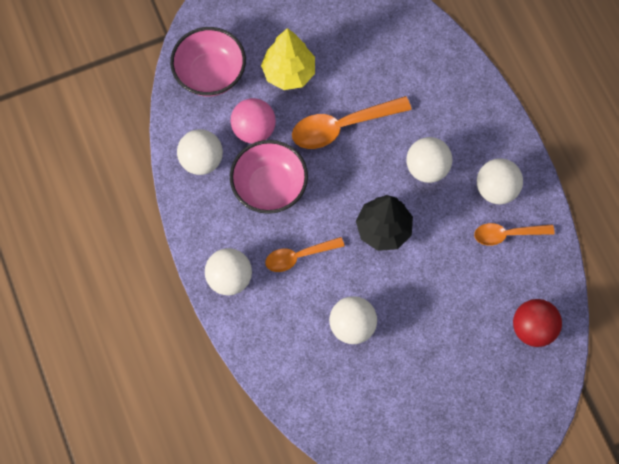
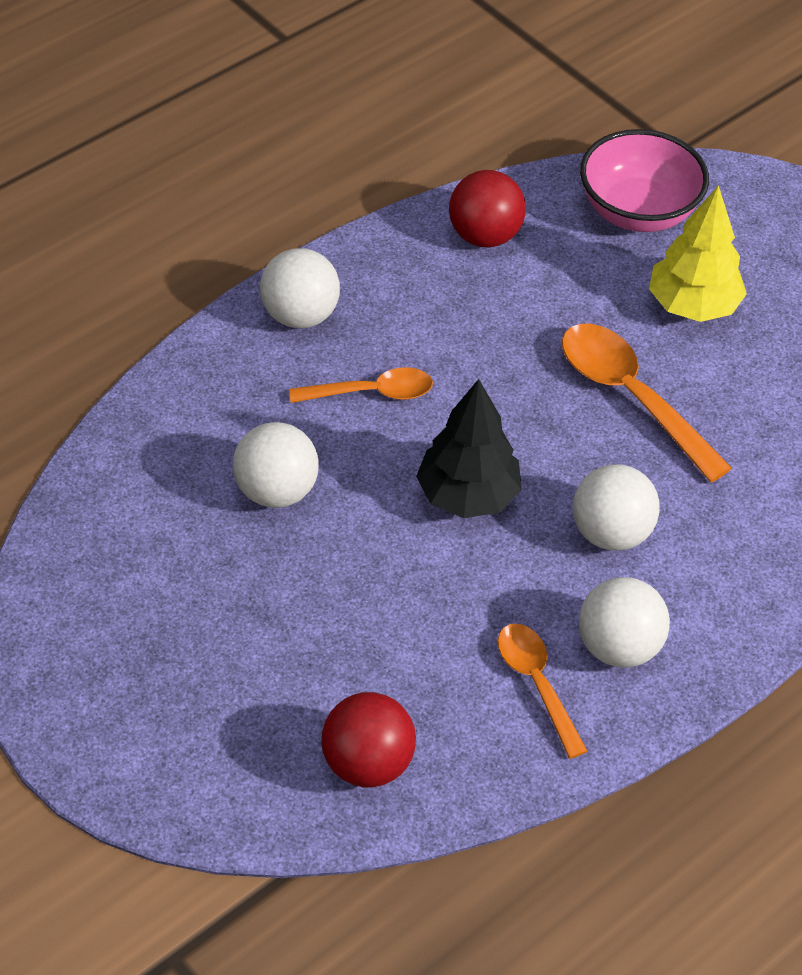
camera: 70 degrees right, 20 degrees down
white ball [177,129,223,175] -> red ball [449,170,526,247]
pink bowl [230,140,308,214] -> none
pink ball [231,98,276,144] -> none
orange spoon [265,237,344,272] -> orange spoon turned 120 degrees clockwise [289,367,433,403]

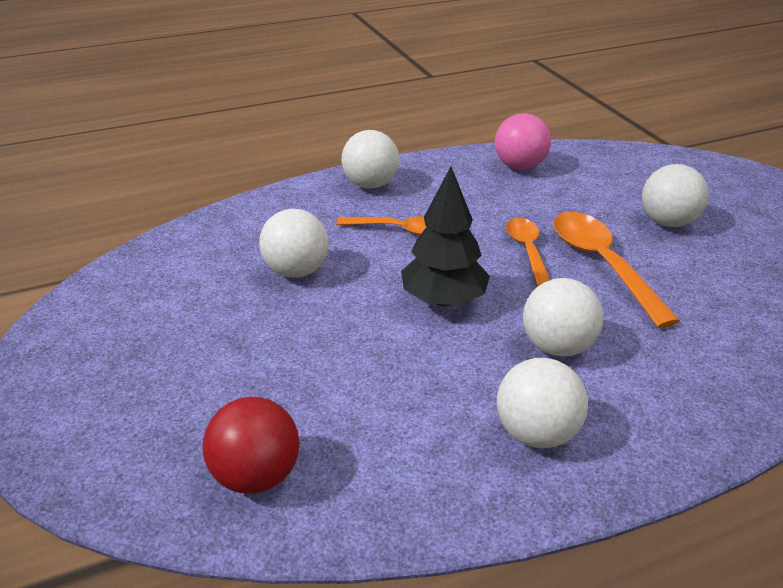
camera: 20 degrees right, 15 degrees down
red ball [449,170,526,247] -> pink ball [495,113,551,170]
orange spoon [498,623,588,759] -> orange spoon moved to [506,218,550,287]
pink bowl [580,129,709,232] -> none
yellow tree [649,185,747,322] -> white ball [642,164,709,227]

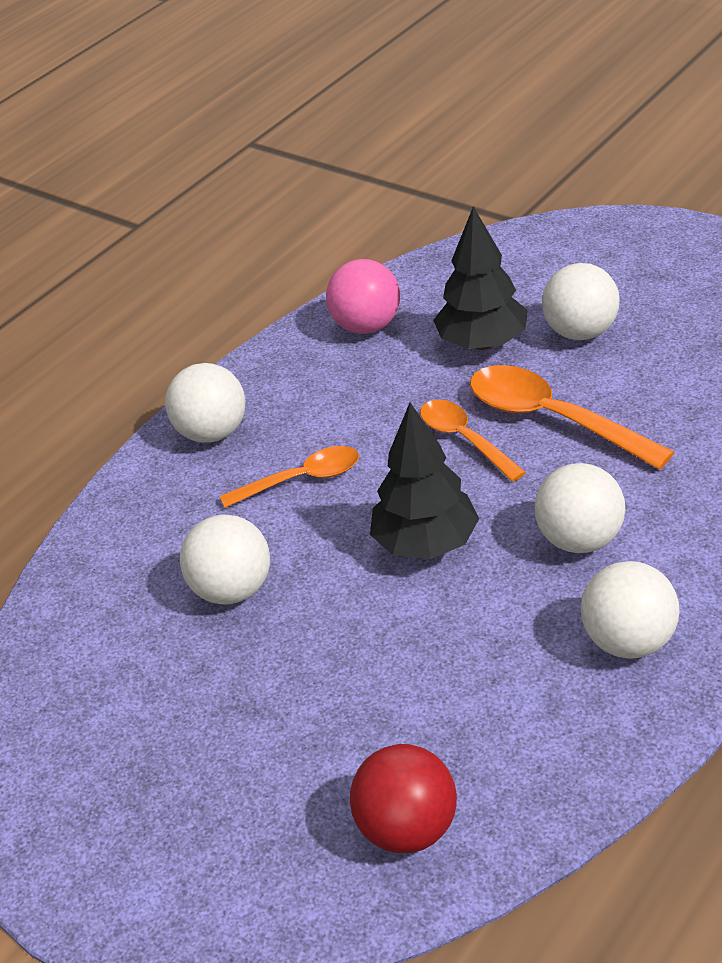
camera: 25 degrees left, 5 degrees up
none -> black tree [433,206,527,350]

